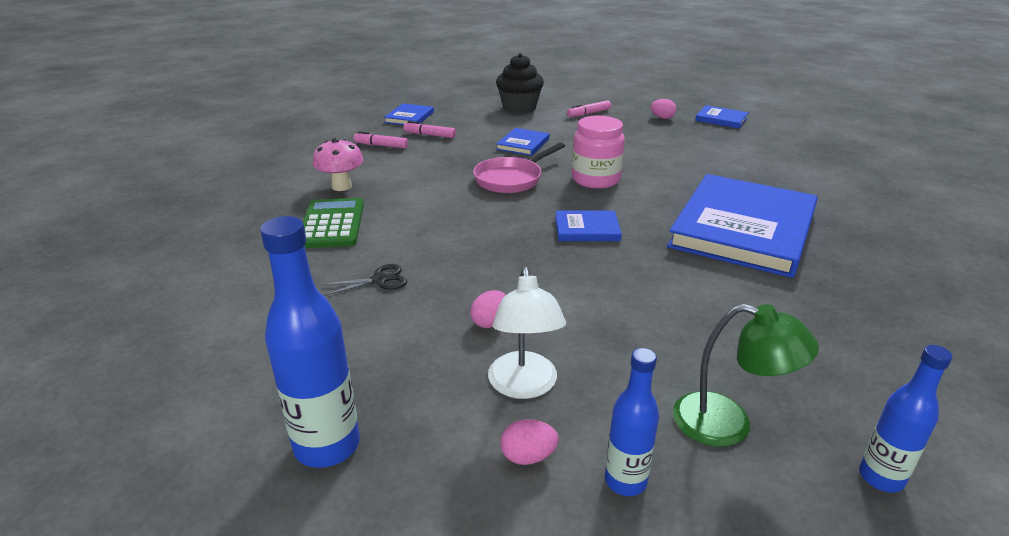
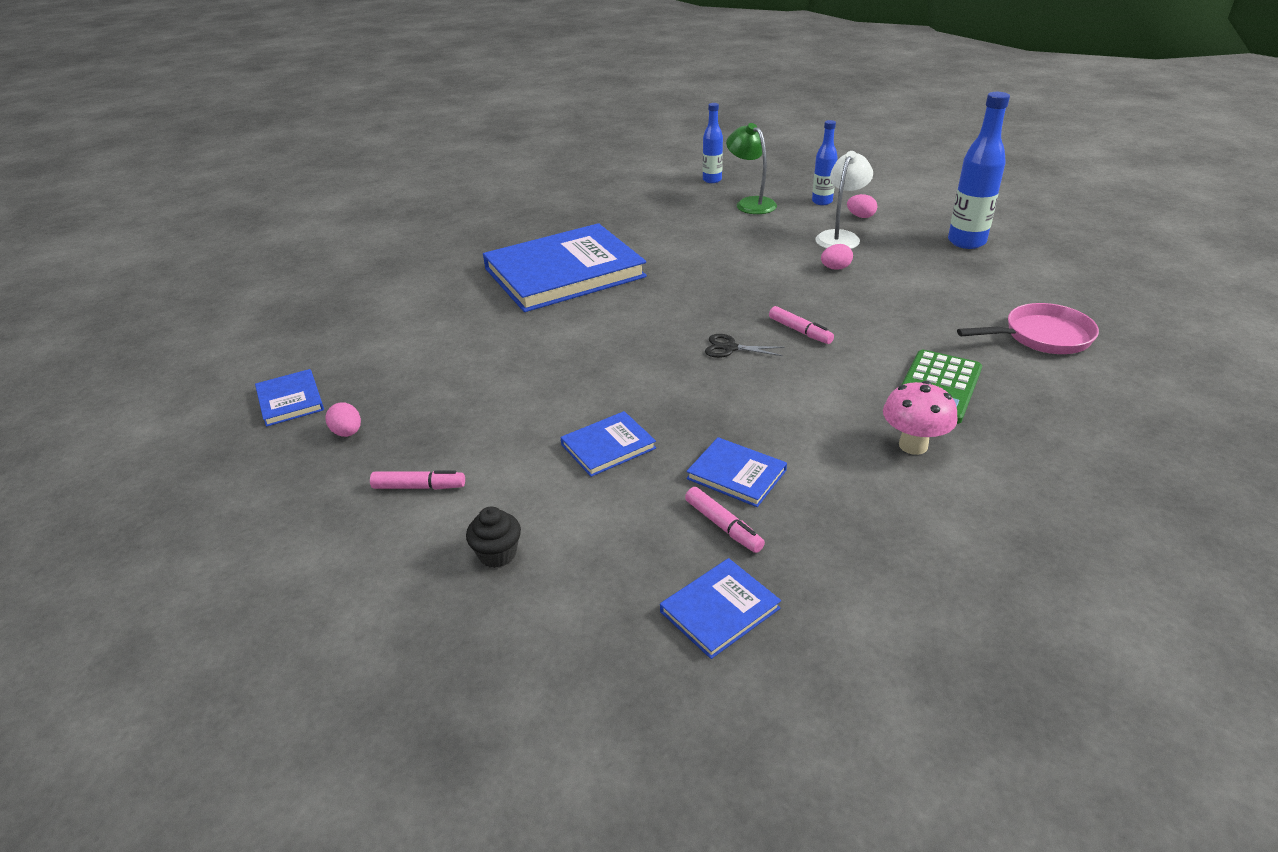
camera: 145 degrees left, 5 degrees up
black scissors [321,264,408,296] -> black scissors moved to [705,334,784,358]
pink marker [354,131,408,148] -> pink marker moved to [769,306,834,344]
pink pan [473,143,565,193] -> pink pan moved to [957,303,1099,354]
black cupcake [496,53,544,114] -> black cupcake [466,506,521,568], size x0.55
blue book [555,211,622,241] -> blue book moved to [686,437,787,507]
pink jar [572,115,625,189] -> none

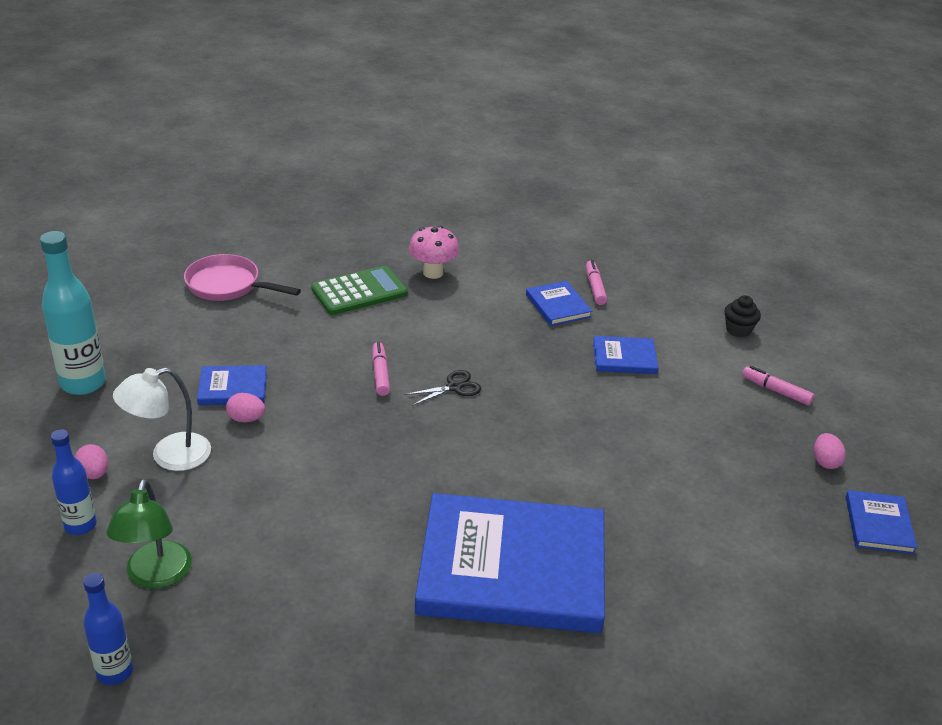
camera: 150 degrees left, 0 degrees up
blue book [660,558,781,659] -> blue book moved to [197,365,267,405]
black scissors [705,334,784,358] -> black scissors turned 75 degrees counterclockwise [404,370,481,406]
blue bottle [948,92,1010,249] -> turquoise bottle [40,231,106,395]

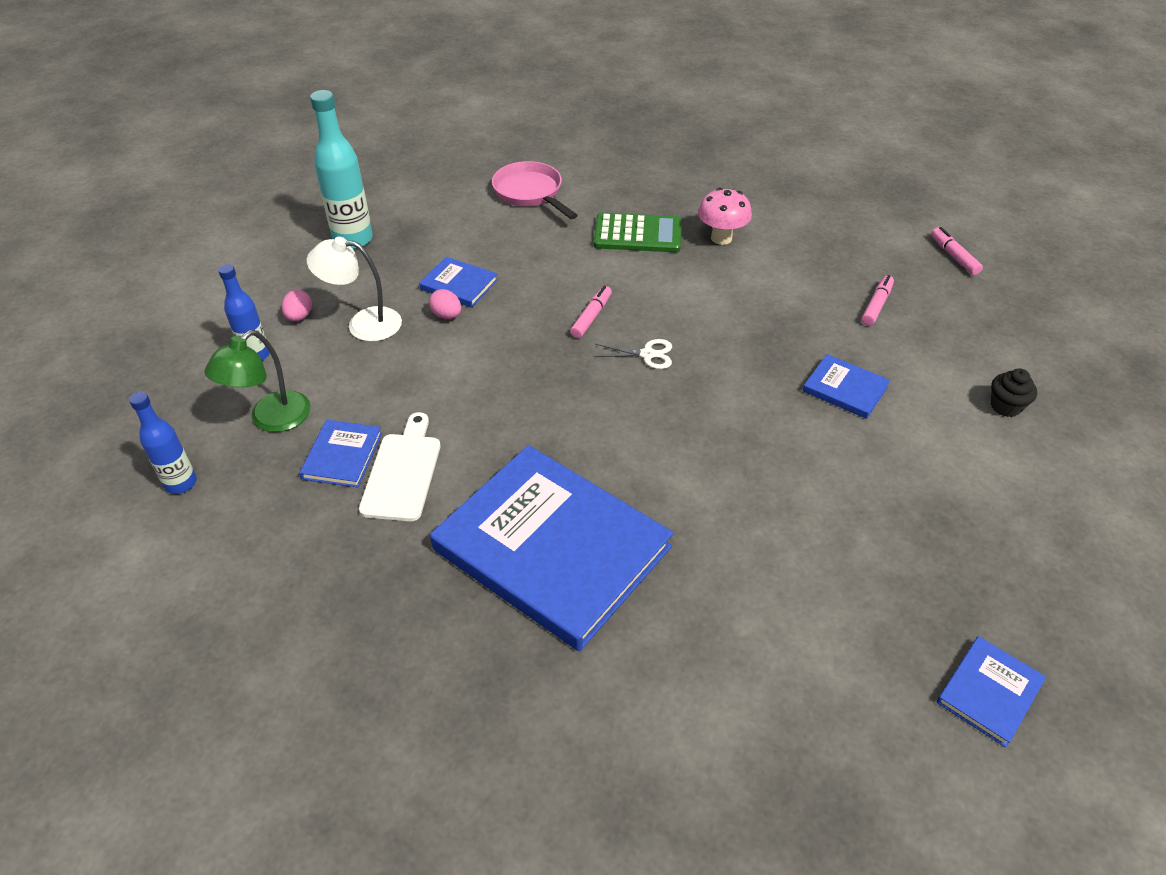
camera: 35 degrees right, 10 degrees up
black scissors [404,370,481,406] -> white scissors [594,339,672,369]
blue book [526,281,592,326] -> blue book moved to [299,420,382,488]
pink marker [742,366,814,406] -> pink marker moved to [931,227,983,275]
pink egg [814,433,846,469] -> none
none -> white cutting board [359,412,441,521]

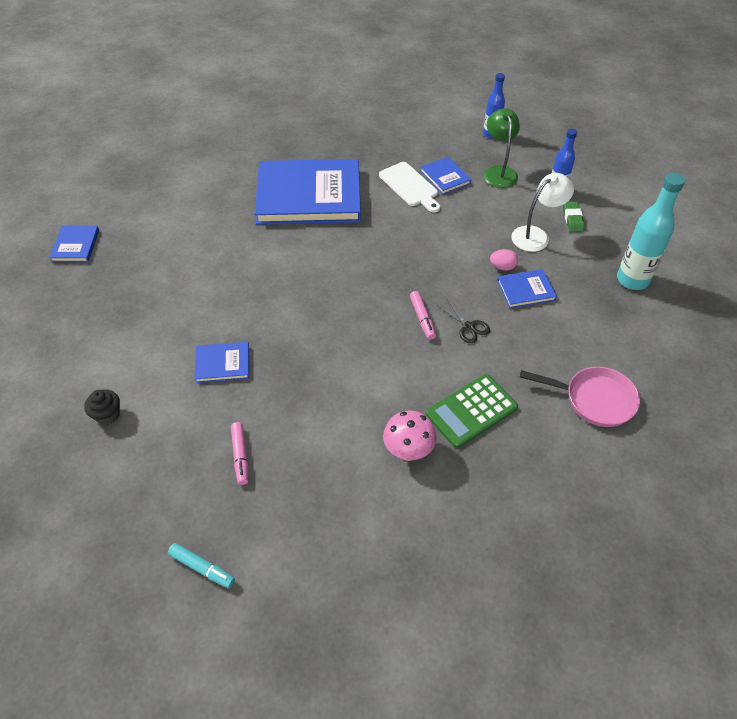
camera: 140 degrees right, 5 degrees up
pink egg [281,290,312,321] -> green eraser [563,201,585,232]
white scissors [594,339,672,369] -> none
pink marker [931,227,983,275] -> turquoise marker [168,543,235,589]
none -> black scissors [437,299,490,343]

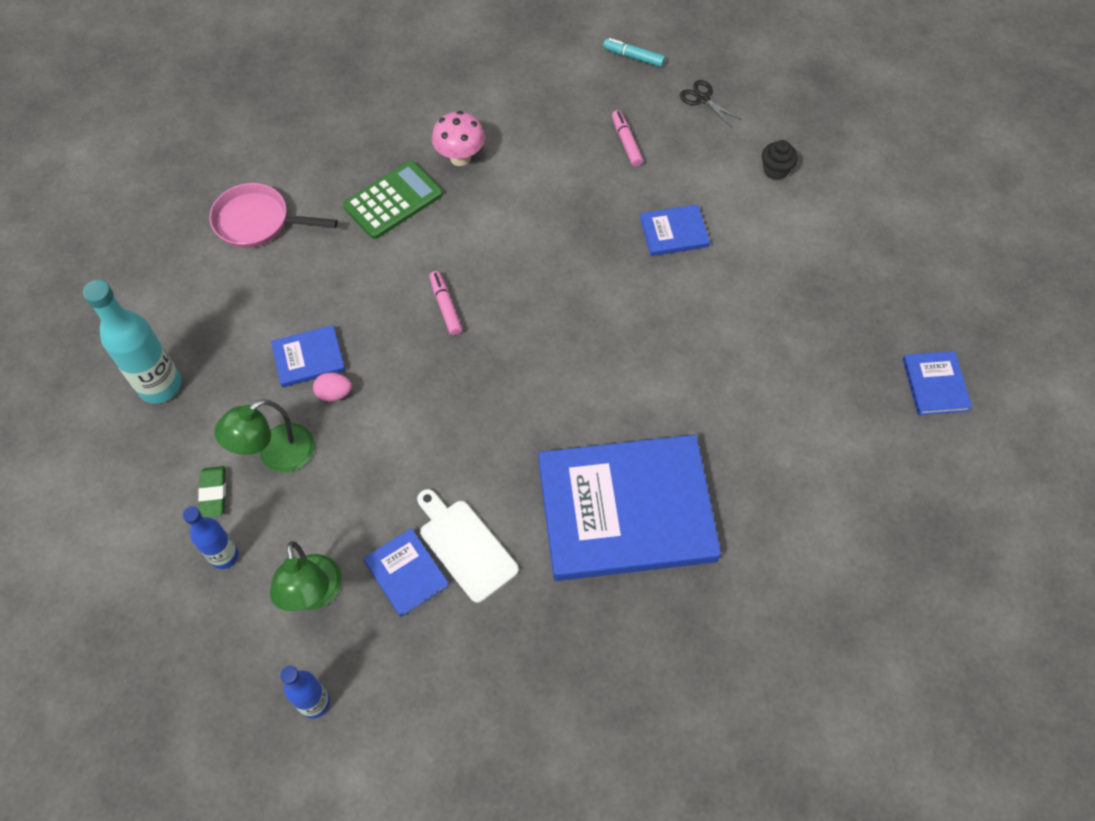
camera: 175 degrees right, 10 degrees up
black scissors [437,299,490,343] -> black scissors moved to [680,80,741,127]
white lamp [511,173,574,252] -> green lamp [214,399,315,473]

